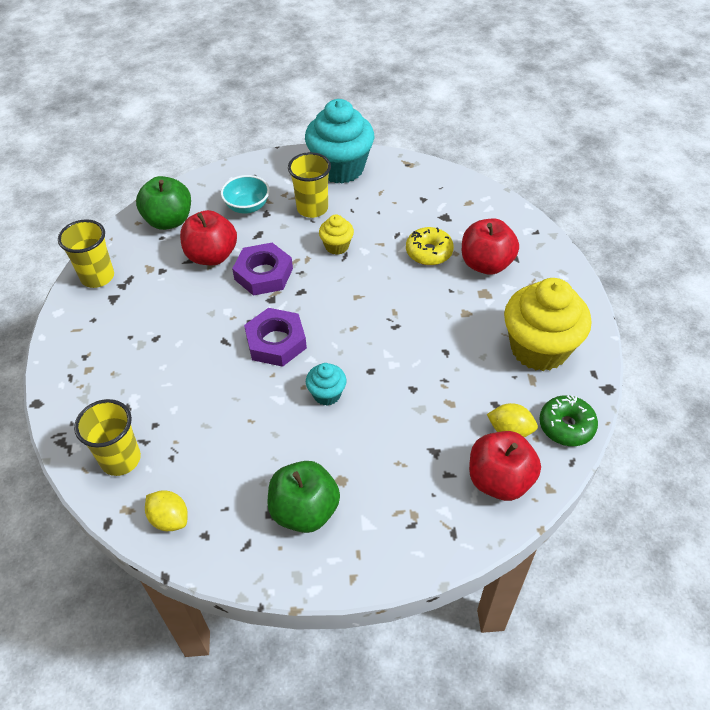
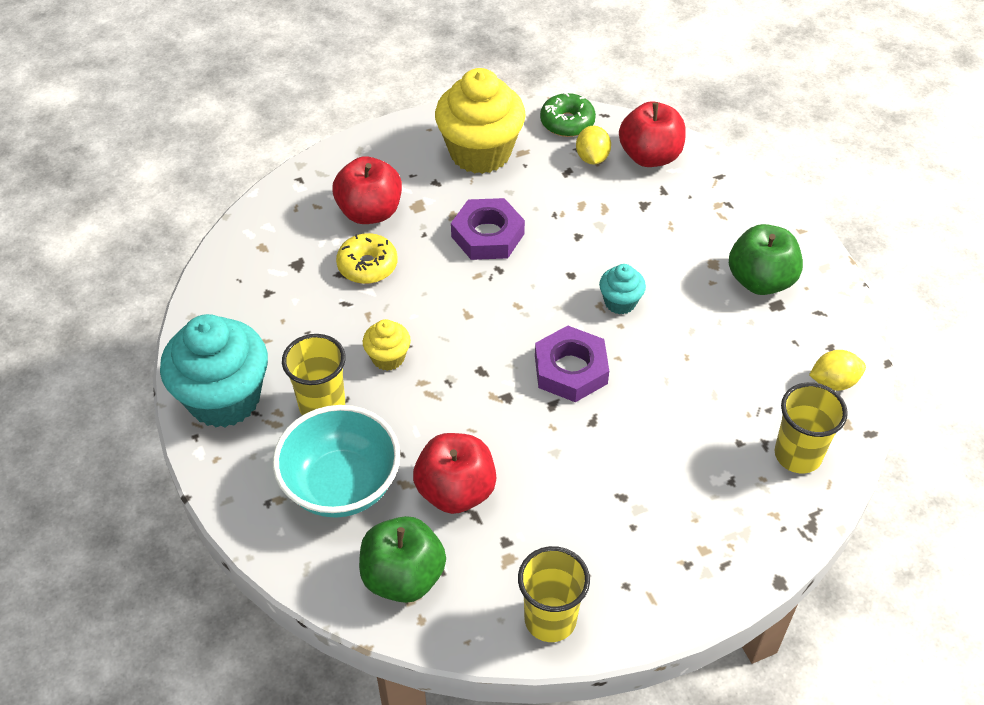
camera: 110 degrees left, 0 degrees up
yellow lemon [145,490,188,531] -> yellow lemon turned 60 degrees clockwise [809,350,866,391]
turquoise bowl [221,175,270,214] -> turquoise bowl [273,405,401,518], size x1.66
purple nut [232,243,293,296] -> purple nut moved to [451,198,525,260]

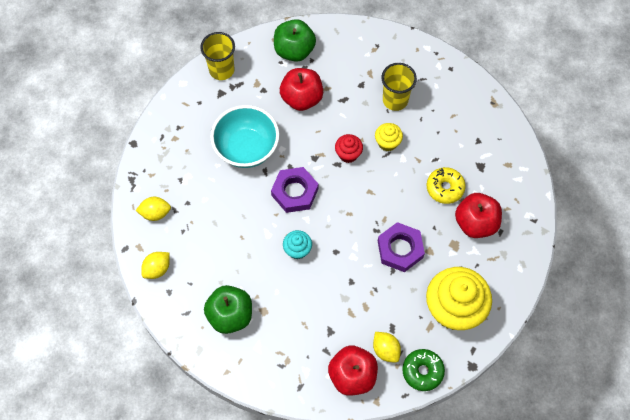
camera: 145 degrees right, 15 degrees up
turquoise cupcake [160,314,268,428] -> none
turquoise bowl [273,405,401,518] -> turquoise bowl moved to [210,105,279,168]
yellow cup [775,382,848,474] -> yellow lemon [136,197,171,221]
none -> red cupcake [335,134,363,163]

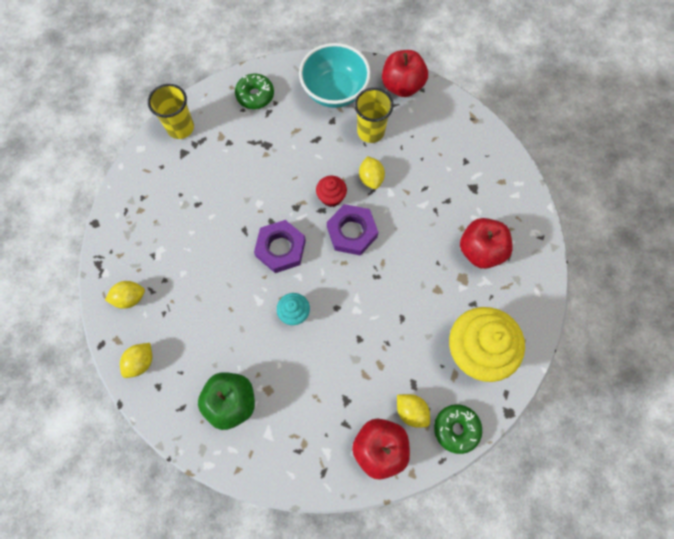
camera: 10 degrees left, 5 degrees up
turquoise bowl [210,105,279,168] -> turquoise bowl moved to [299,43,371,108]
green apple [274,19,316,62] -> green donut [235,74,274,109]
red apple [280,68,323,111] -> red apple moved to [382,50,428,97]
yellow cupcake [375,123,403,152] -> yellow lemon [359,156,385,189]
purple nut [378,222,425,272] -> purple nut moved to [327,204,378,255]
yellow donut [427,167,466,204] -> none

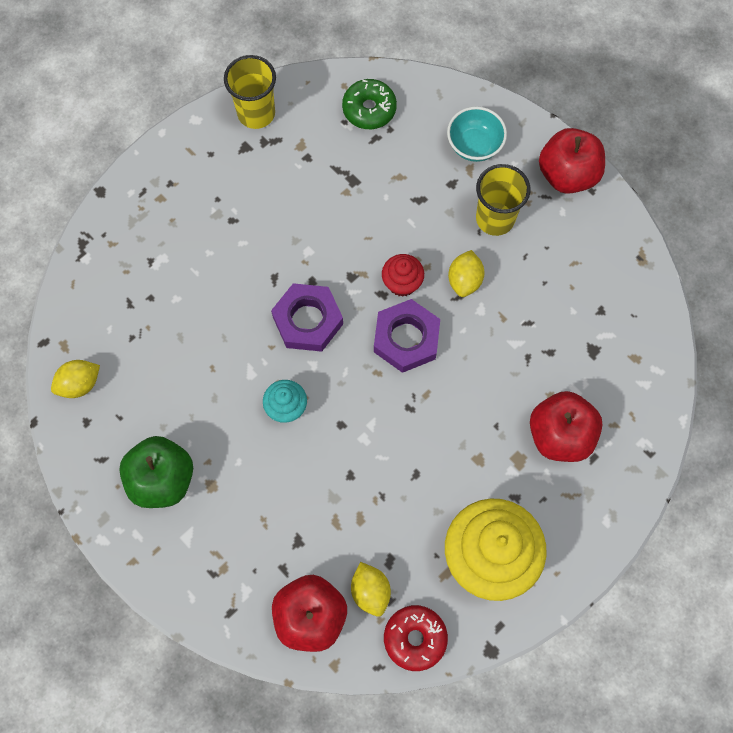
camera: 25 degrees right, 0 degrees up
yellow lemon [105,281,145,309] -> none
turquoise bowl [299,43,371,108] -> turquoise bowl [447,107,507,162], size x0.60
green donut [434,404,482,454] -> red donut [384,605,448,671]

